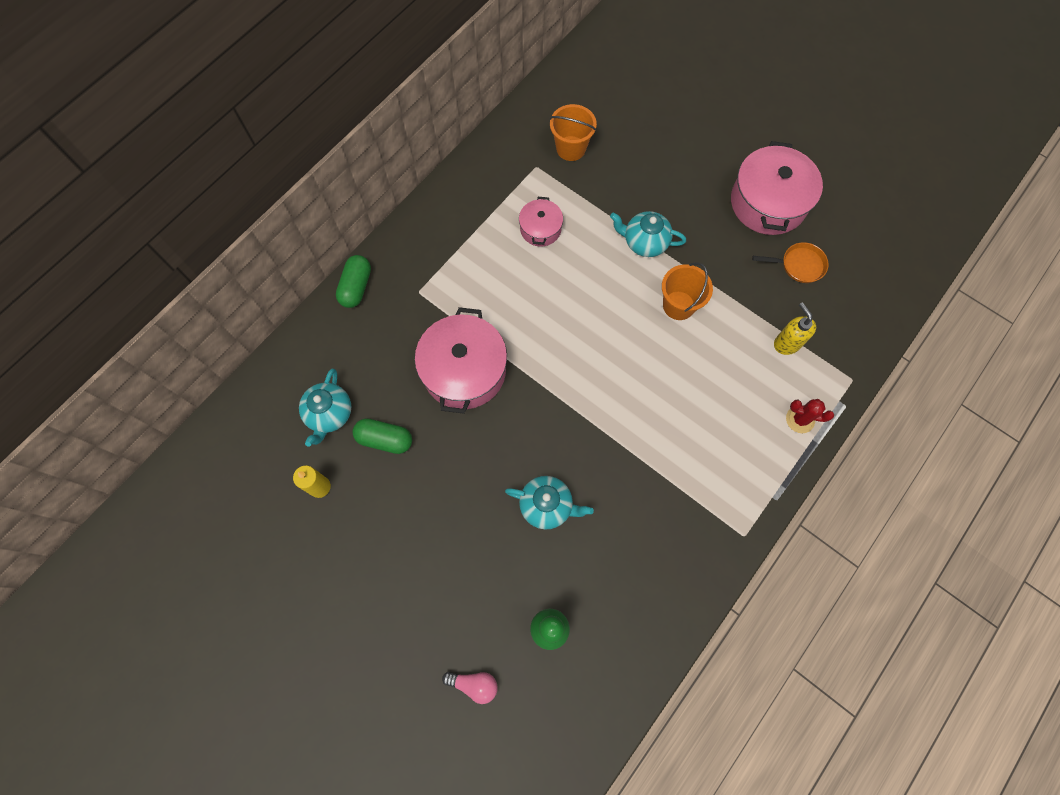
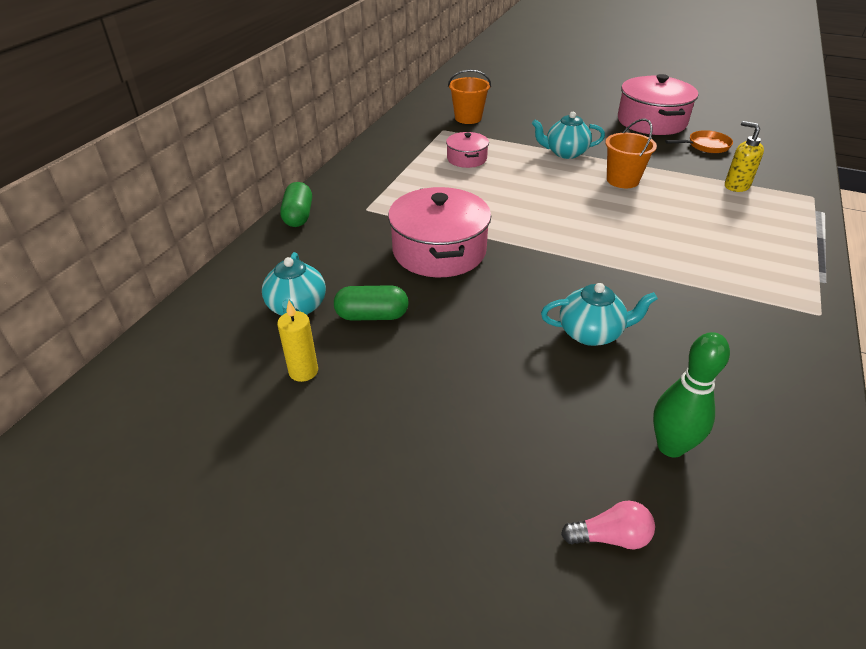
camera: 15 degrees left, 30 degrees down
red cactus [786,399,834,433] -> none

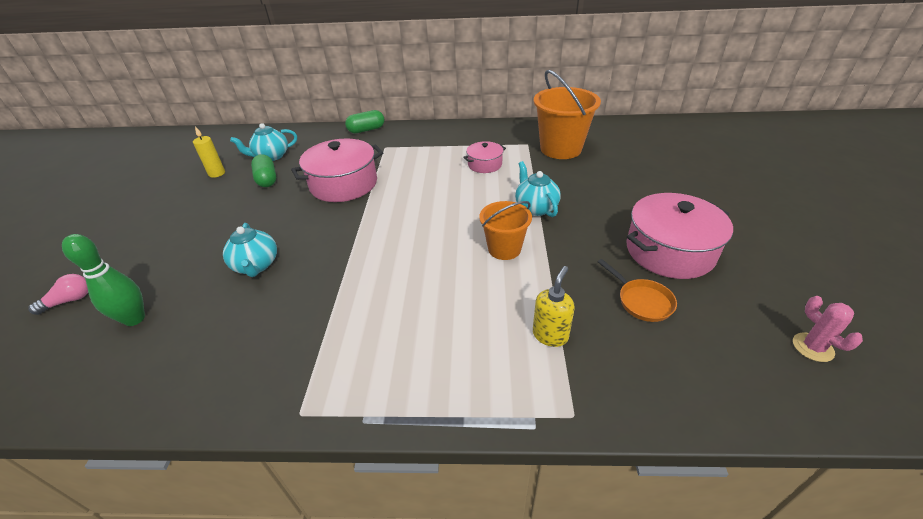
camera: 70 degrees right, 0 degrees up
orange bucket [448,69,491,124] -> orange bucket [534,70,601,159], size x1.64
pink light bulb [561,501,655,549] -> pink light bulb turned 105 degrees counterclockwise [28,274,88,315]
none -> pink cactus [793,296,863,362]

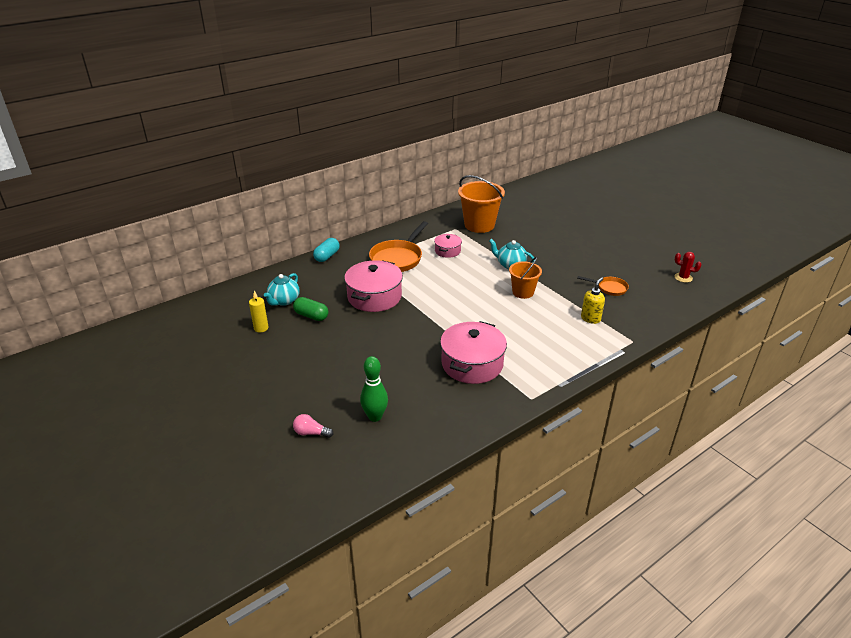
camera: 40 degrees left, 5 degrees down
pink light bulb [28,274,88,315] -> pink light bulb turned 90 degrees counterclockwise [293,414,333,438]
turquoise teapot [223,223,277,277] -> none
green capsule [345,110,384,133] -> turquoise capsule [313,238,340,262]
yellow soap dispenser [533,266,575,347] -> yellow soap dispenser turned 45 degrees clockwise [581,277,605,324]
pink pot [626,193,733,279] -> pink pot moved to [440,321,507,384]
pink cactus [793,296,863,362] -> red cactus [674,252,702,283]
none -> orange pan [369,221,428,272]

